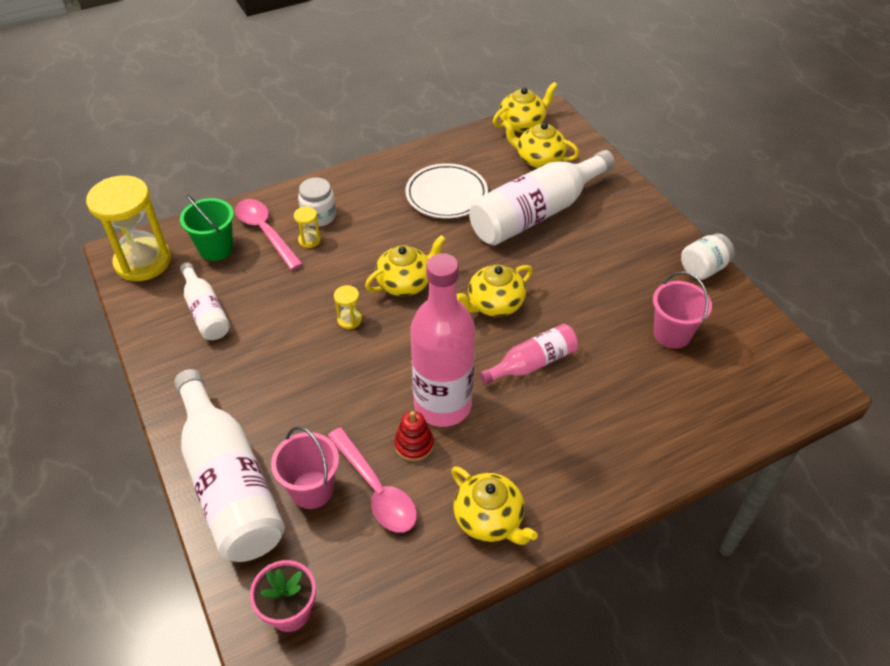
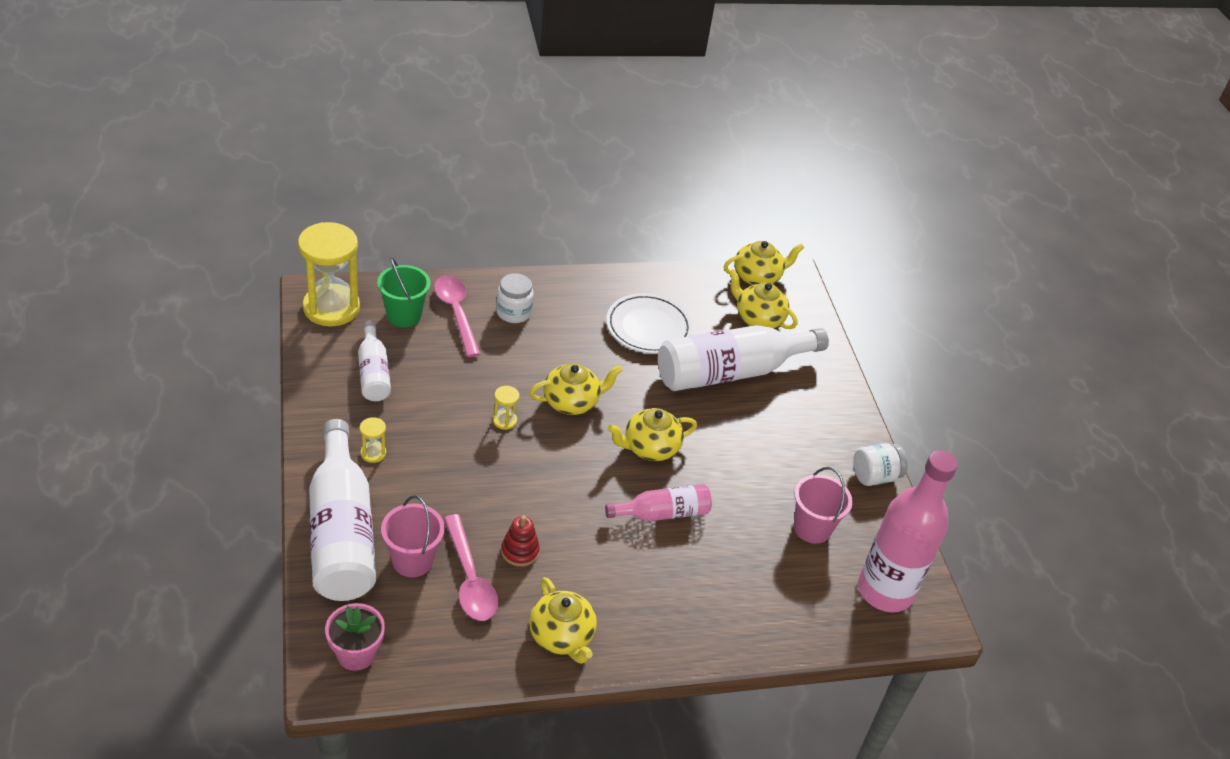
camera: 10 degrees right, 5 degrees down
yellow hourglass [294,206,321,248] -> yellow hourglass moved to [360,417,386,463]
pink bottle [410,253,475,427] -> pink bottle moved to [858,450,958,612]

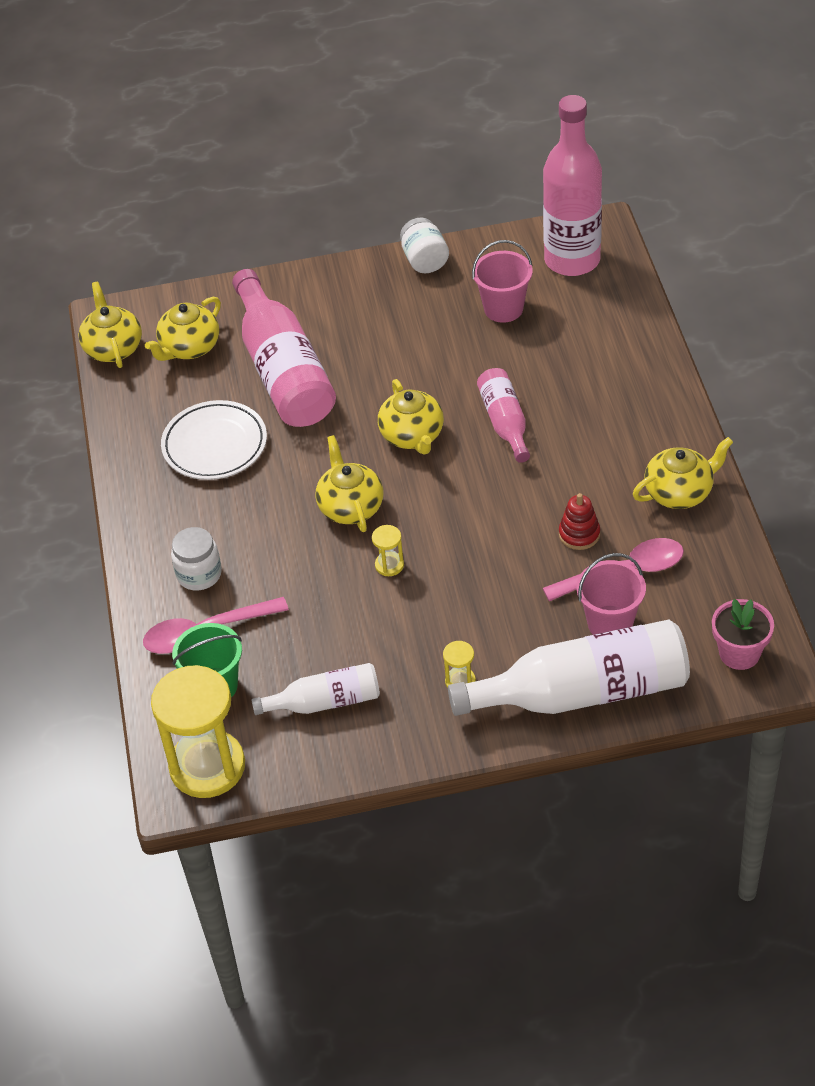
camera: 80 degrees left, 5 degrees up
white bottle [658,325,829,391] -> pink bottle [232,269,336,427]

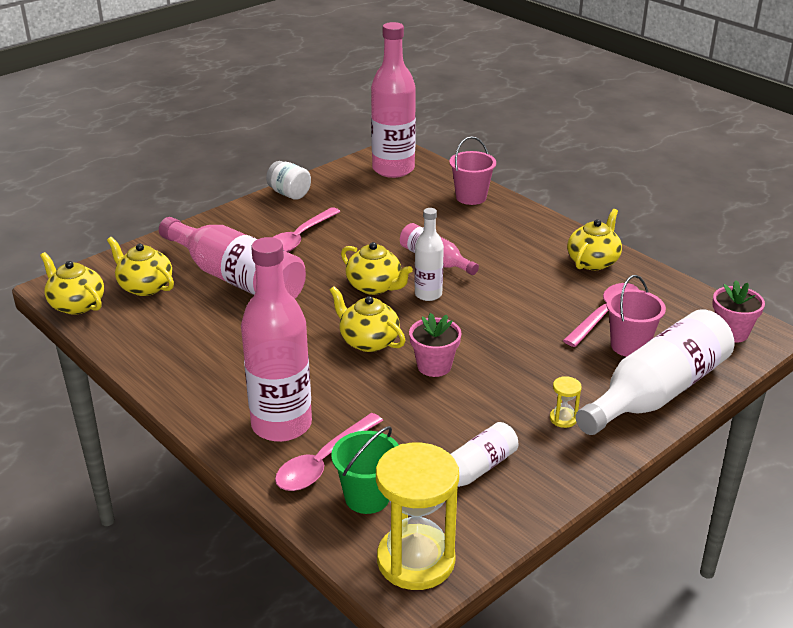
camera: 35 degrees left, 15 degrees down
yellow teapot [145,297,221,361] -> yellow teapot turned 120 degrees clockwise [107,237,174,296]
white plate [161,400,267,480] -> none
white jar [171,527,222,590] -> pink bottle [241,237,312,442]
yellow hourglass [372,525,404,576] -> pink flower pot [409,313,462,377]
pink bucket [472,240,533,323] -> pink bucket moved to [449,136,496,205]
red stacking toy [559,493,600,550] -> none
none -> pink spoon [273,207,341,252]
none -> white bottle [415,208,444,301]

